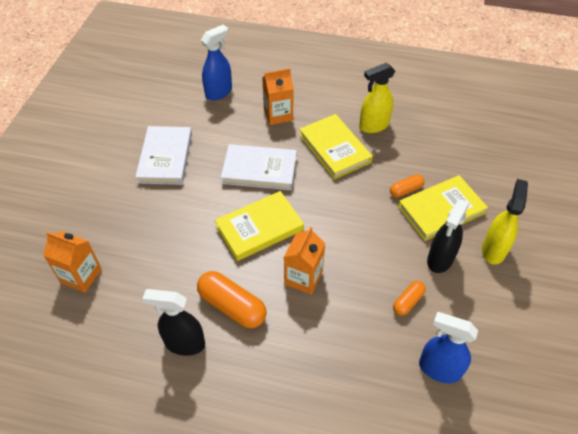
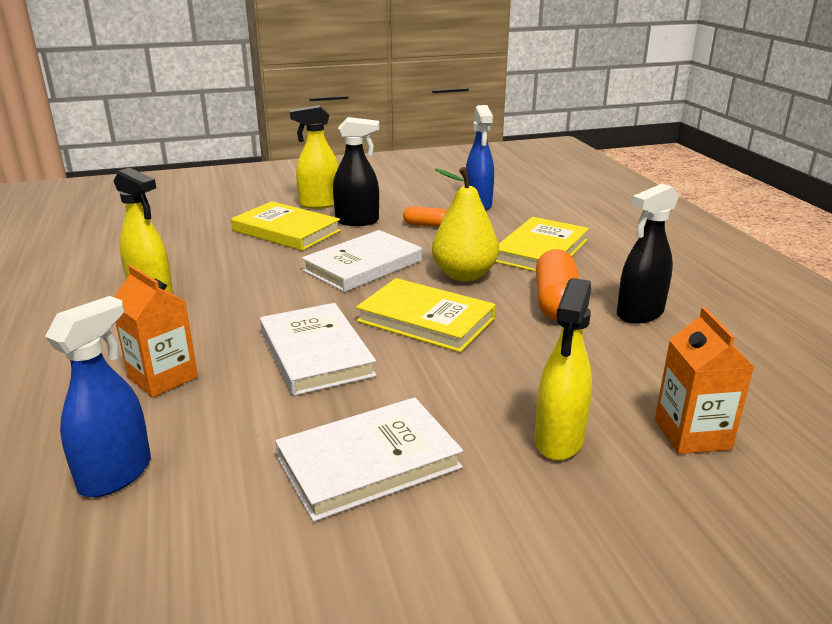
camera: 120 degrees left, 25 degrees down
black spray bottle [142,289,205,356] -> black spray bottle turned 75 degrees clockwise [617,183,679,324]
blue spray bottle [201,25,232,100] -> blue spray bottle turned 105 degrees clockwise [45,296,151,497]
orange carton [284,227,325,295] -> yellow pear [432,167,499,282]
yellow book [299,114,373,179] -> yellow book moved to [496,217,589,272]
orange capsule [390,174,425,197] -> none
none -> white book [302,230,422,292]
none -> yellow spray bottle [535,278,592,461]

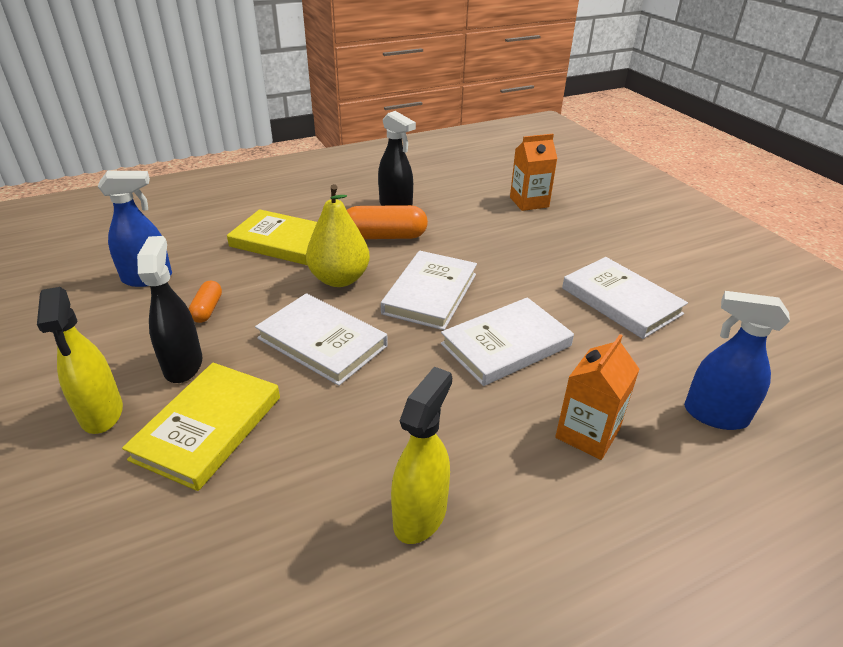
camera: 100 degrees left, 10 degrees up
yellow book [356,278,496,352] -> white book [381,251,477,330]
yellow spray bottle [535,278,592,461] -> none

